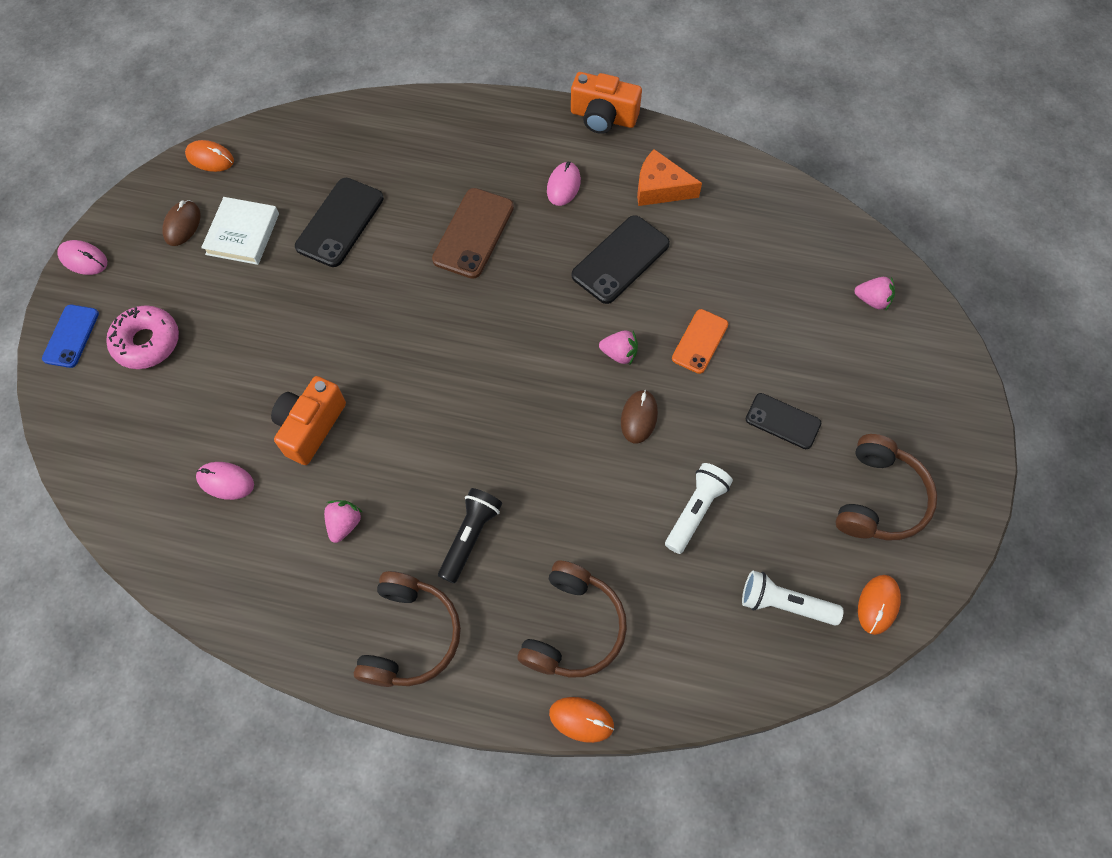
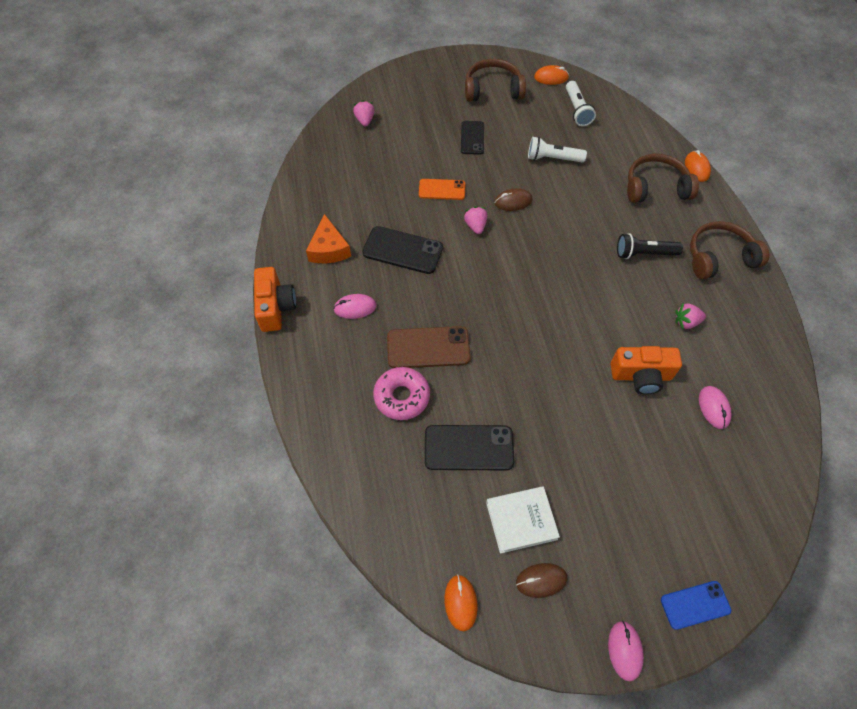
camera: 115 degrees left, 5 degrees down
pink donut [106,305,179,369] -> pink donut moved to [373,367,430,420]

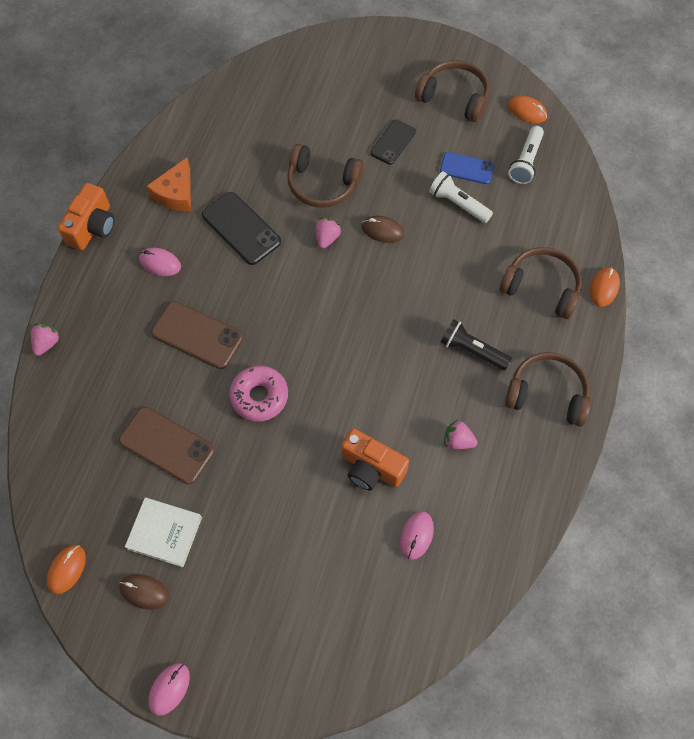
camera: 30 degrees right, 5 degrees up
pink strawberry [353,100,375,127] -> pink strawberry moved to [31,324,60,356]
pink donut [373,367,430,420] -> pink donut moved to [229,366,288,421]
orange phone [419,179,465,200] -> brown headphones [287,144,364,208]
black phone [425,425,514,470] -> brown phone [119,407,215,484]
blue phone [661,581,731,630] -> blue phone moved to [440,152,494,184]

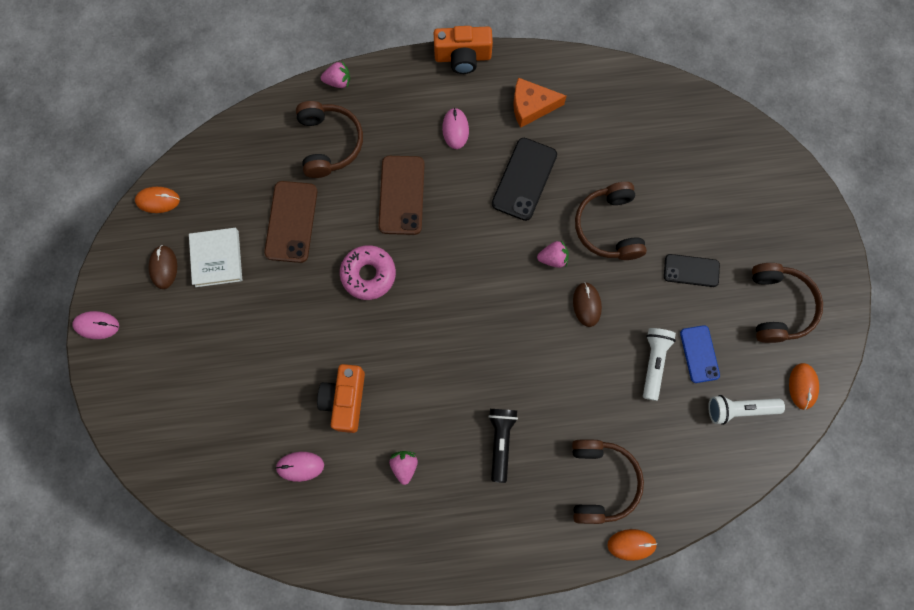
camera: 65 degrees right, 10 degrees up
brown headphones [505,352,591,427] -> brown headphones moved to [296,101,363,178]

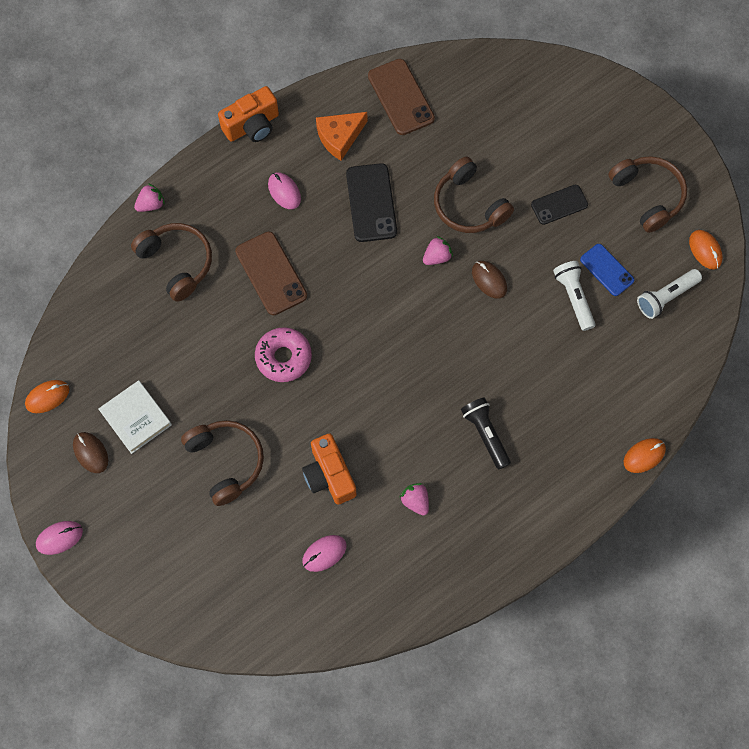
camera: 30 degrees left, 5 degrees down
brown phone [264,181,317,263] -> brown phone moved to [368,59,435,135]
brown headphones [572,439,644,524] -> brown headphones moved to [181,420,264,506]

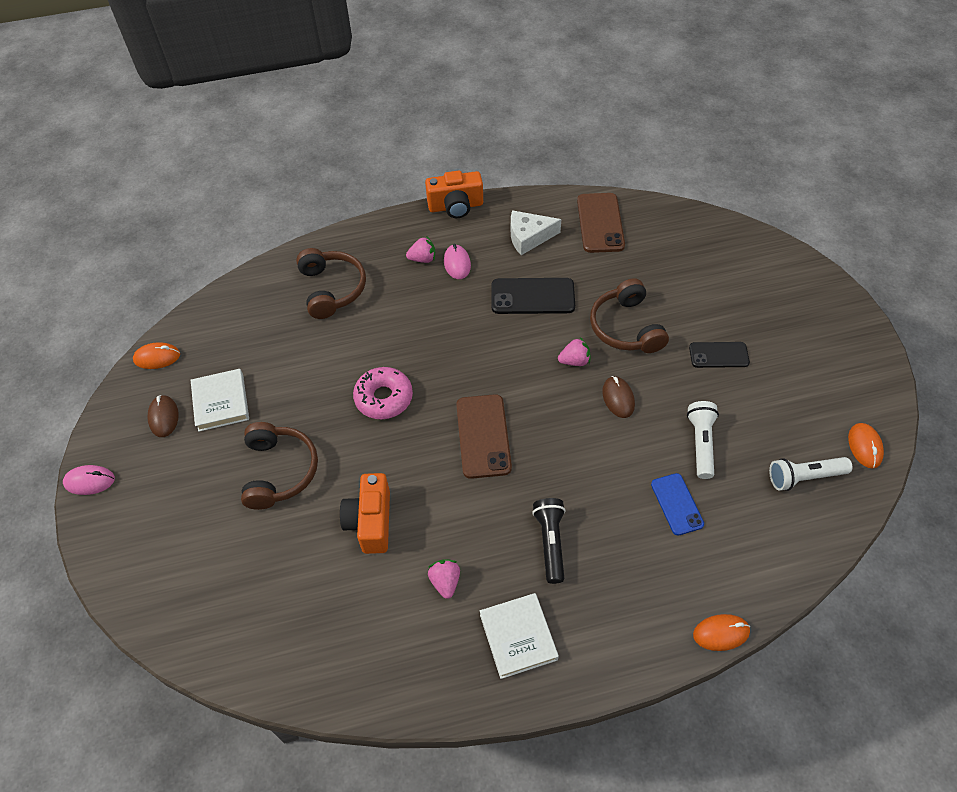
camera: 25 degrees right, 15 degrees down
pink strawberry [134,183,165,212] -> pink strawberry moved to [406,236,435,263]
brown phone [235,232,307,315] -> brown phone moved to [456,394,512,479]
pink mouse [302,535,346,572] -> none
orange cheese [316,112,367,161] -> white cheese [511,210,561,255]
black phone [346,163,397,242] -> black phone turned 75 degrees clockwise [492,278,575,314]
blue phone [580,244,634,296] -> blue phone moved to [651,473,704,535]
brown headphones [608,156,687,233] -> none
none -> white book [480,593,559,679]

